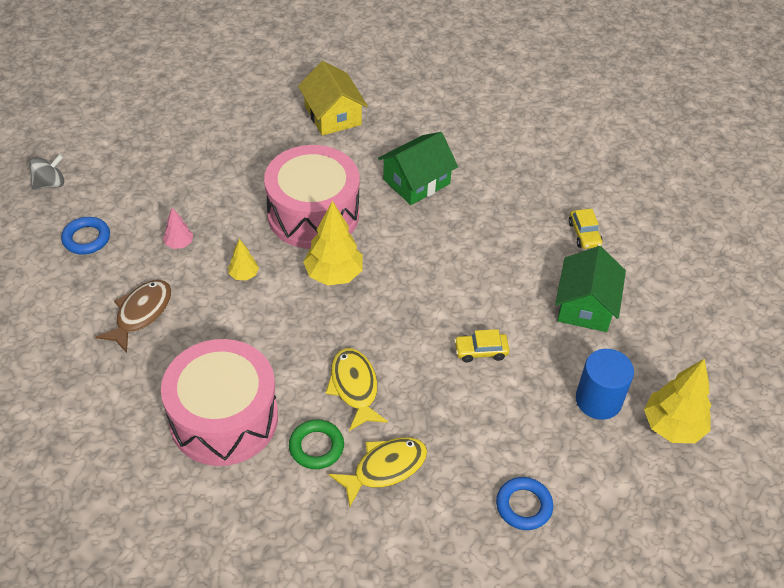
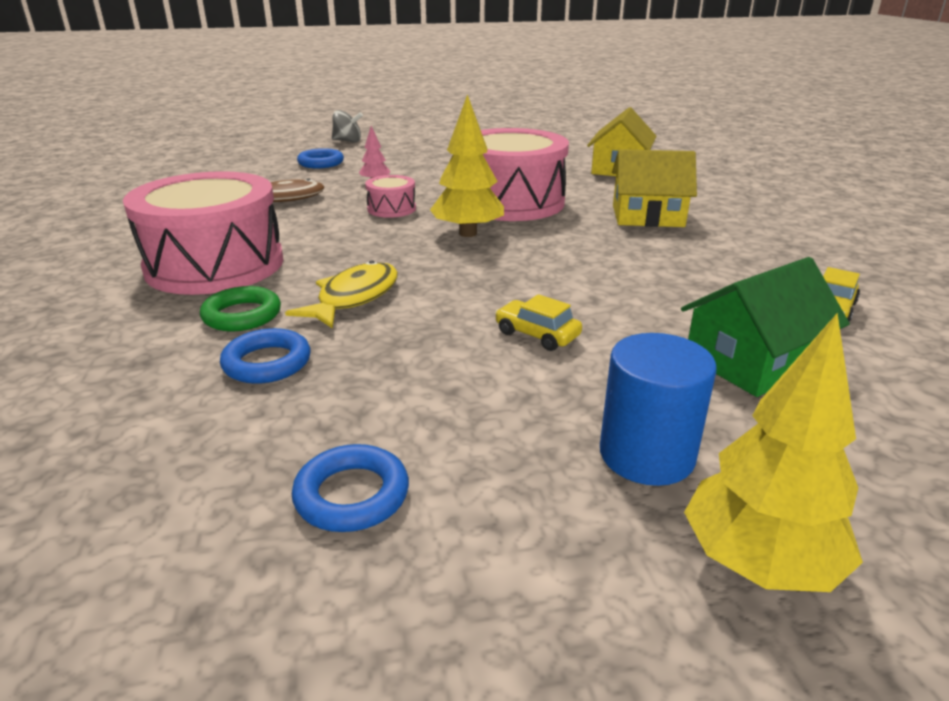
camera: 45 degrees right, 20 degrees down
yellow tree [228,239,259,281] -> pink drum [365,175,416,218]
yellow fish [329,437,427,507] -> blue ring [220,328,311,384]
green house [378,132,458,205] -> yellow house [612,149,697,227]

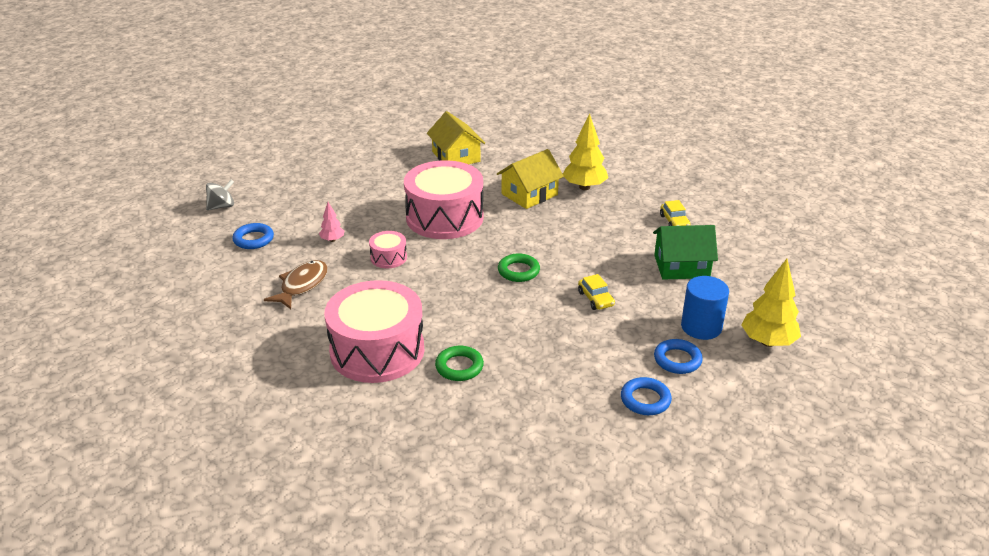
camera: 45 degrees left, 5 degrees up
blue ring [220,328,311,384] -> blue ring moved to [654,339,703,374]
yellow fish [285,261,398,329] -> none
yellow tree [430,94,504,237] -> yellow tree moved to [563,113,608,190]
yellow car [495,294,582,351] -> yellow car turned 105 degrees counterclockwise [578,274,615,310]
green house [681,257,850,397] -> green house turned 75 degrees clockwise [653,225,718,280]
none -> green ring [498,253,540,282]

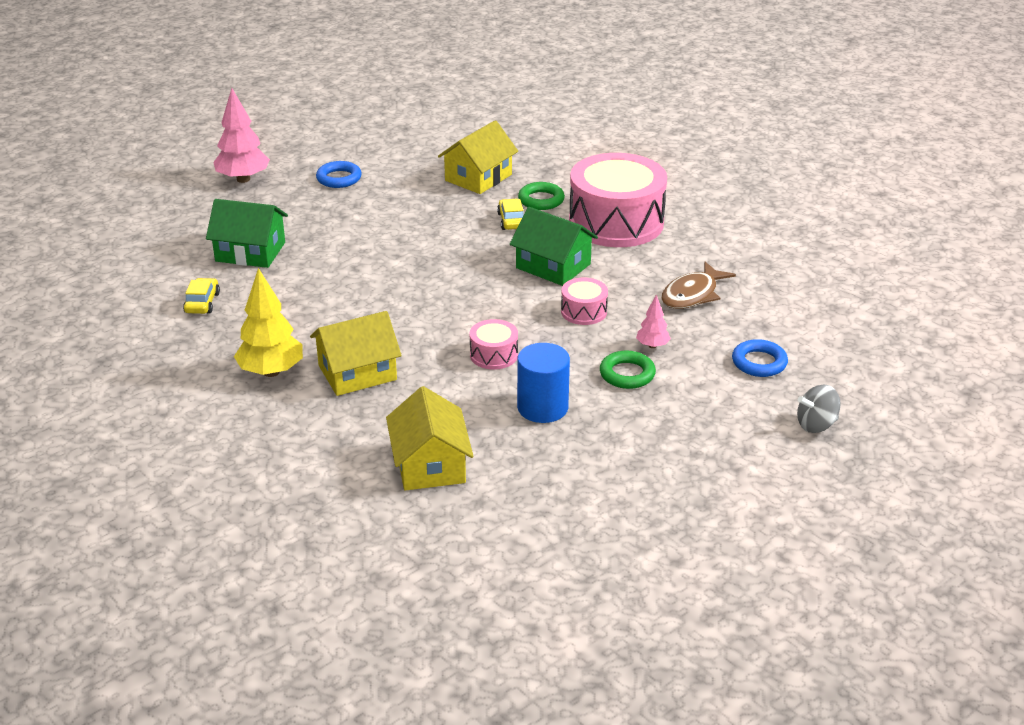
camera: 165 degrees left, 0 degrees up
pink drum [404,160,484,239] -> pink drum [470,319,518,370], size x0.44
green ring [498,253,540,282] -> green ring moved to [600,350,656,389]
yellow car [578,274,615,310] -> yellow car moved to [497,199,524,230]
blue ring [621,377,672,415] -> none
blue cylinder [681,276,729,340] -> blue cylinder moved to [517,343,570,423]
yellow tree [742,259,801,347] -> pink tree [213,88,270,183]
none -> yellow house [438,120,518,194]
none -> green house [510,207,598,286]

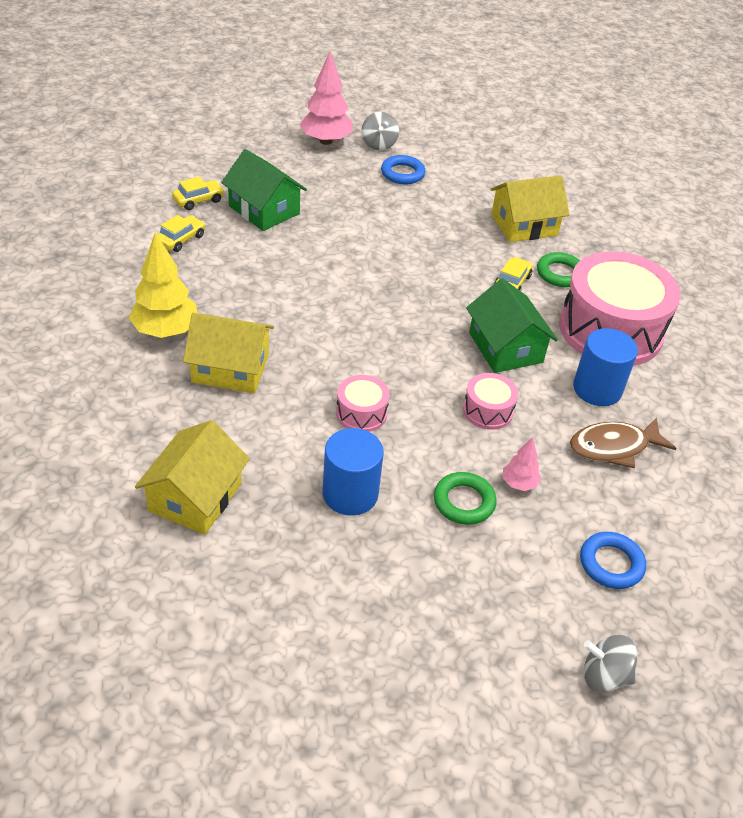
camera: 30 degrees right, 10 degrees up
none -> yellow car [172,177,224,210]
none -> grey spinning top [361,112,399,151]
none -> blue cylinder [573,328,638,406]

